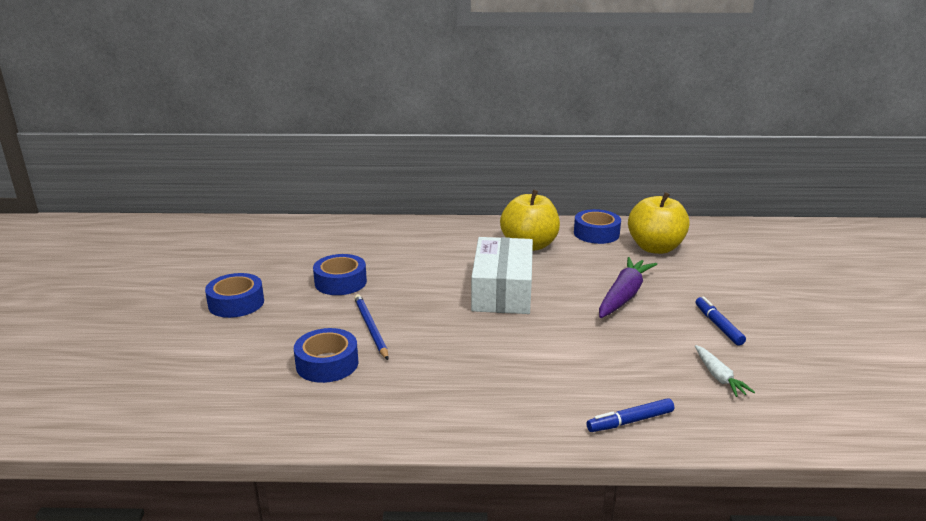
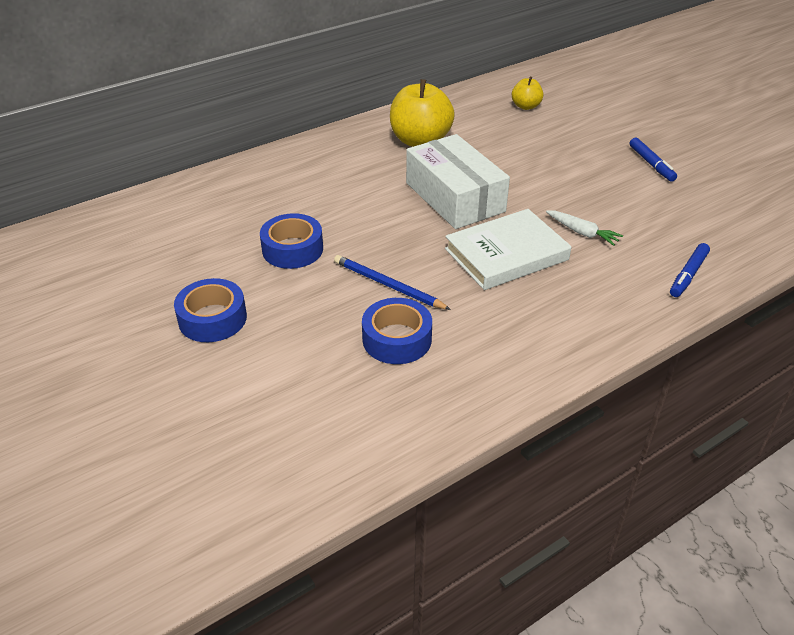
camera: 35 degrees left, 15 degrees up
blue tape [574,209,621,244] -> none
purple carrot [599,257,657,318] -> none
yellow apple [628,192,690,254] -> yellow apple [512,77,543,110], size x0.52
blue marker [695,297,746,346] -> blue marker turned 150 degrees counterclockwise [630,138,677,182]
white carrot [695,345,755,397] -> white carrot moved to [546,210,623,246]
none -> white book [445,209,572,290]

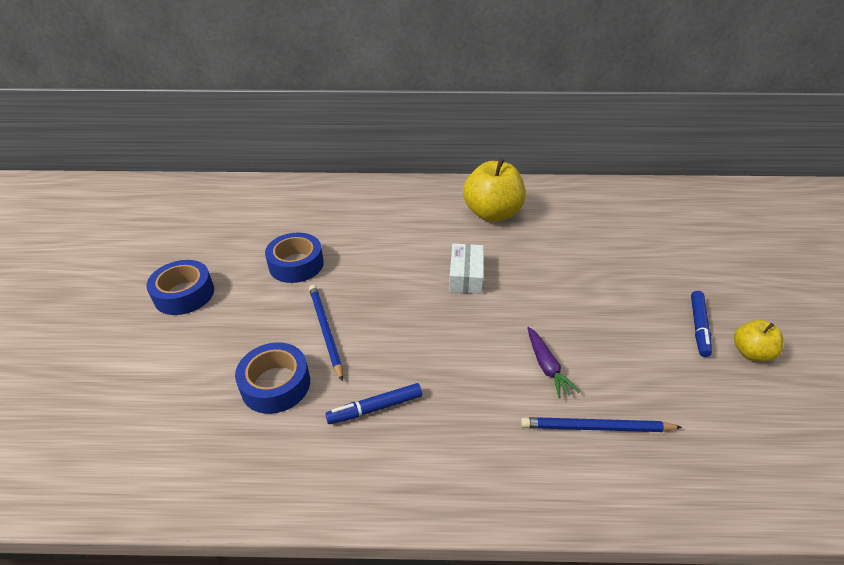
camera: 35 degrees right, 0 degrees up
white box [406,134,510,229] -> white box [449,243,484,294], size x0.54
white book [445,209,572,290] -> none
yellow apple [512,77,543,110] -> yellow apple moved to [734,320,783,362]
white carrot [546,210,623,246] -> purple carrot [527,327,580,398]
blue marker [670,243,710,297] -> blue marker moved to [325,383,422,424]
none -> blue pencil [521,417,682,432]

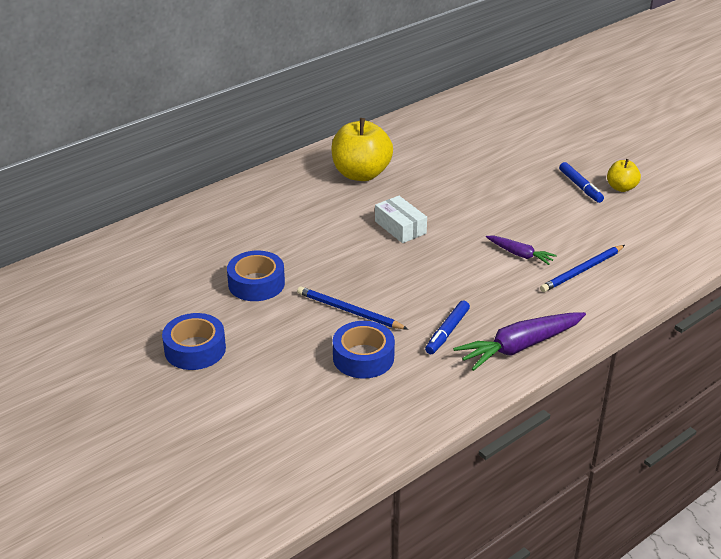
camera: 40 degrees left, 5 degrees down
none -> purple carrot [453,312,586,371]

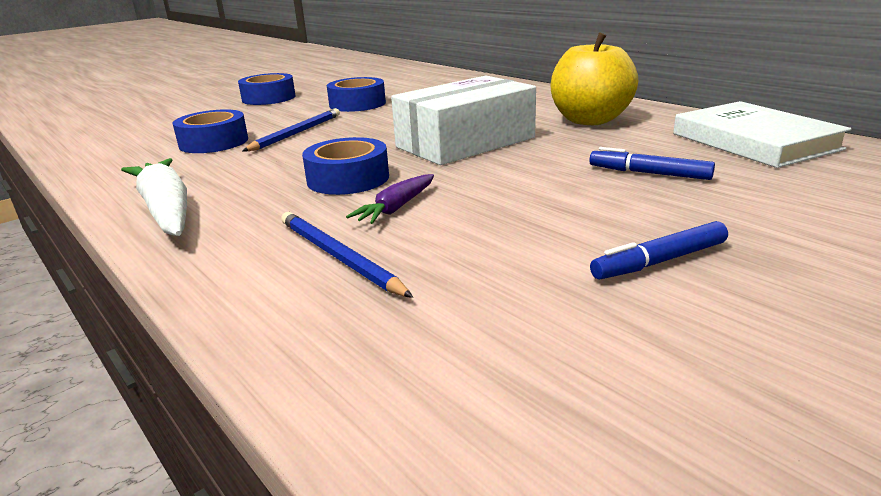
camera: 90 degrees right, 10 degrees down
white box [375,196,427,243] -> white box [391,75,536,165], size x1.86
blue marker [425,301,470,354] -> blue marker moved to [589,147,715,180]
purple carrot [453,312,586,371] -> white carrot [121,158,187,236]
yellow apple [607,159,641,192] -> none
none -> blue tape [302,137,389,195]
none -> white book [673,101,852,168]

